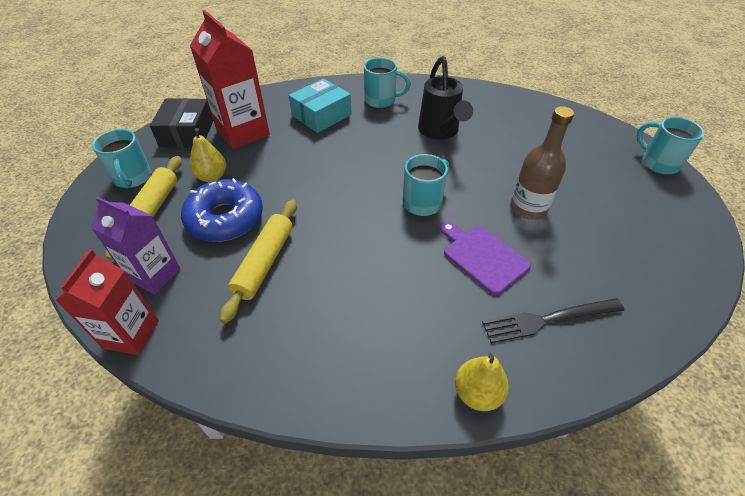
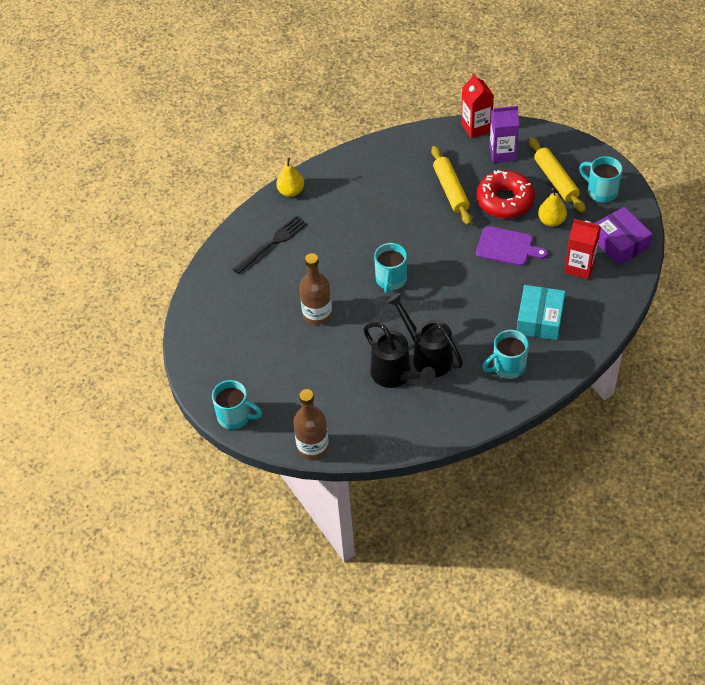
camera: 150 degrees right, 5 degrees up
black box [150,98,213,147] -> purple box [594,207,652,265]
blue donut [181,178,263,242] -> red donut [476,170,535,218]
red carton [190,10,270,149] -> red carton [564,219,601,279], size x0.66
purple cutting board [440,221,531,295] -> purple cutting board moved to [476,226,548,266]
none -> brown bottle [293,389,329,460]
none -> black watering can [363,322,436,388]

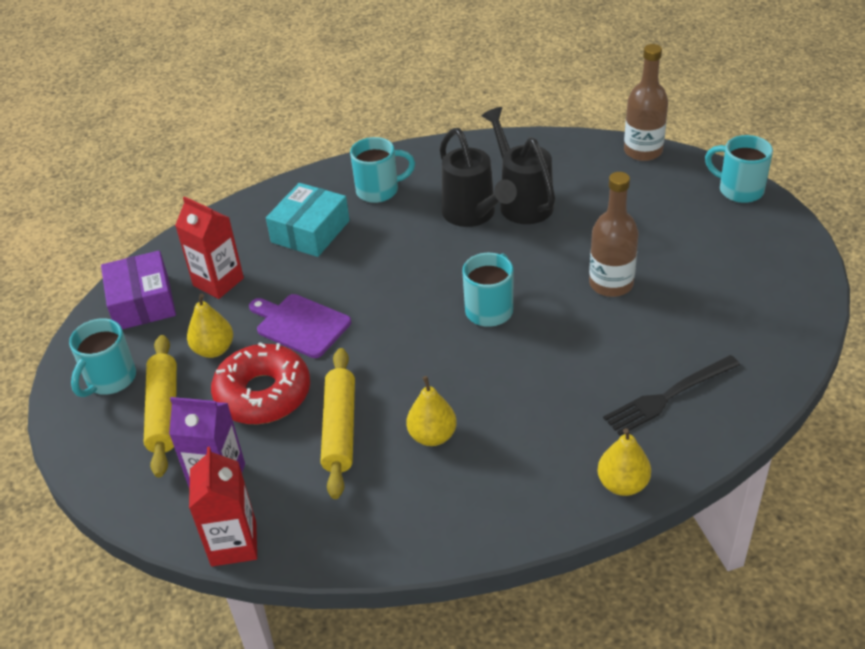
camera: 165 degrees left, 10 degrees down
turquoise mug [579,156,623,202] -> turquoise mug turned 60 degrees clockwise [69,318,136,397]
none -> yellow pear [406,376,457,446]

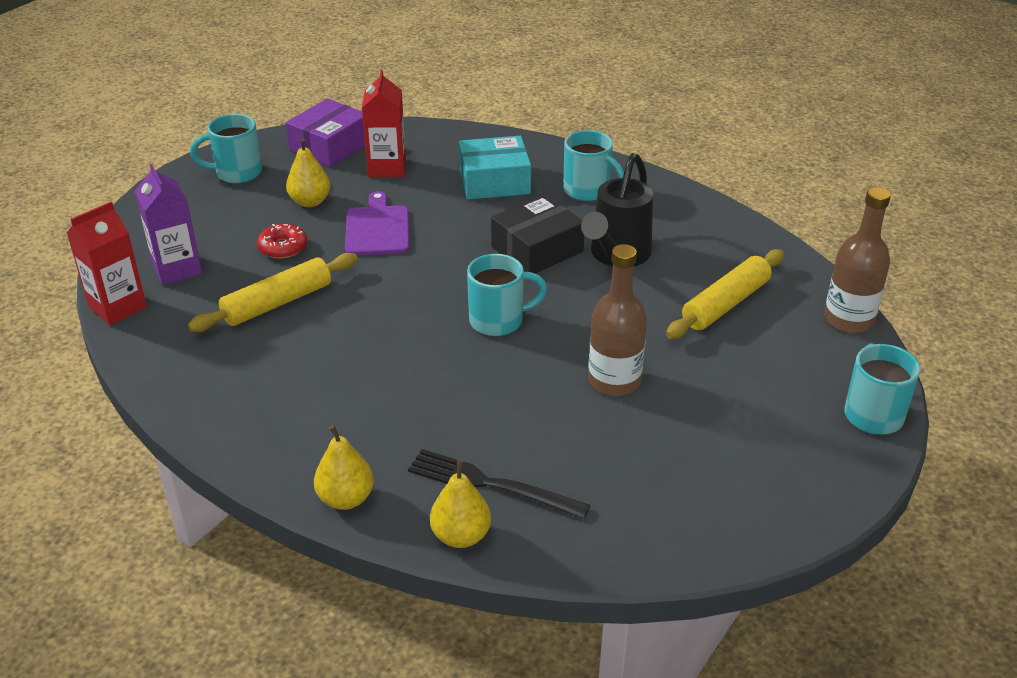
camera: 50 degrees right, 5 degrees down
yellow rolling pin [144,335,177,477] -> yellow rolling pin moved to [666,249,784,339]
red donut [211,342,310,424] -> red donut [257,224,307,259], size x0.52
yellow pear [406,376,457,446] -> yellow pear moved to [430,459,491,548]
black watering can [482,107,555,224] -> none
none -> black box [491,194,584,274]

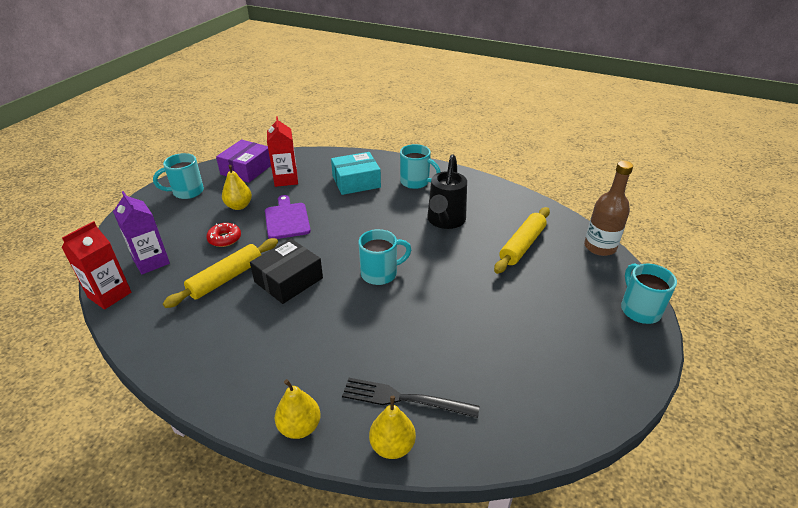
camera: 10 degrees left, 0 degrees up
black box [491,194,584,274] -> black box moved to [250,239,323,304]
brown bottle [588,244,647,396] -> none

